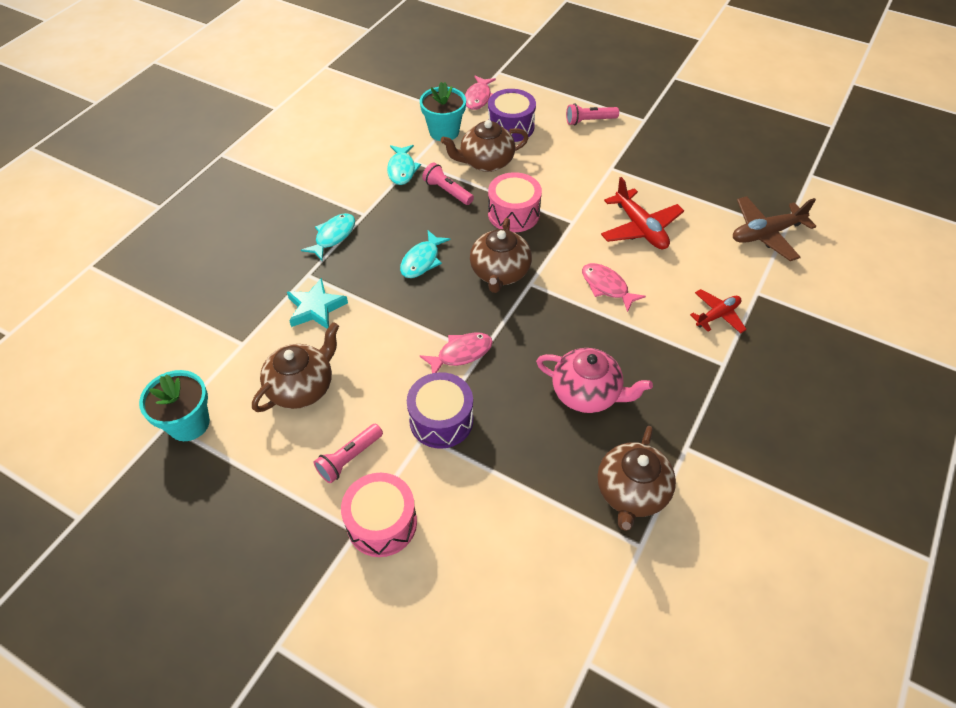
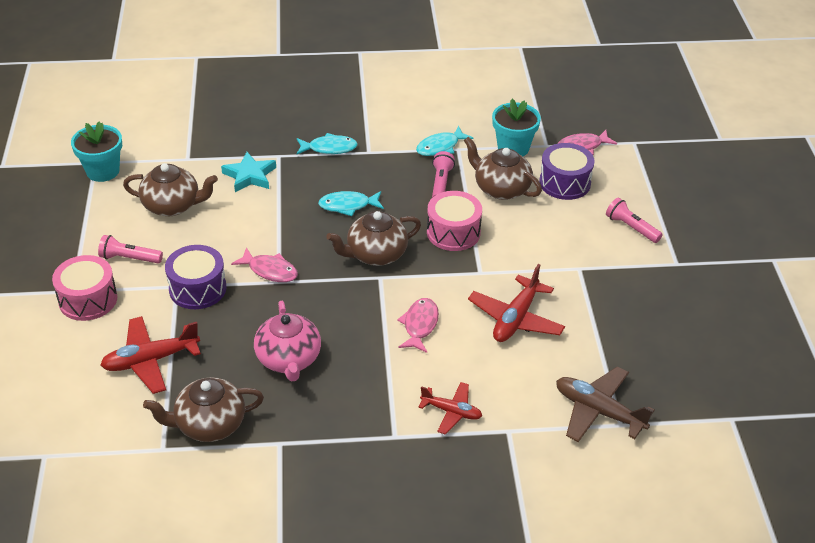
camera: 55 degrees right, 10 degrees down
none -> red plane [100,316,201,394]

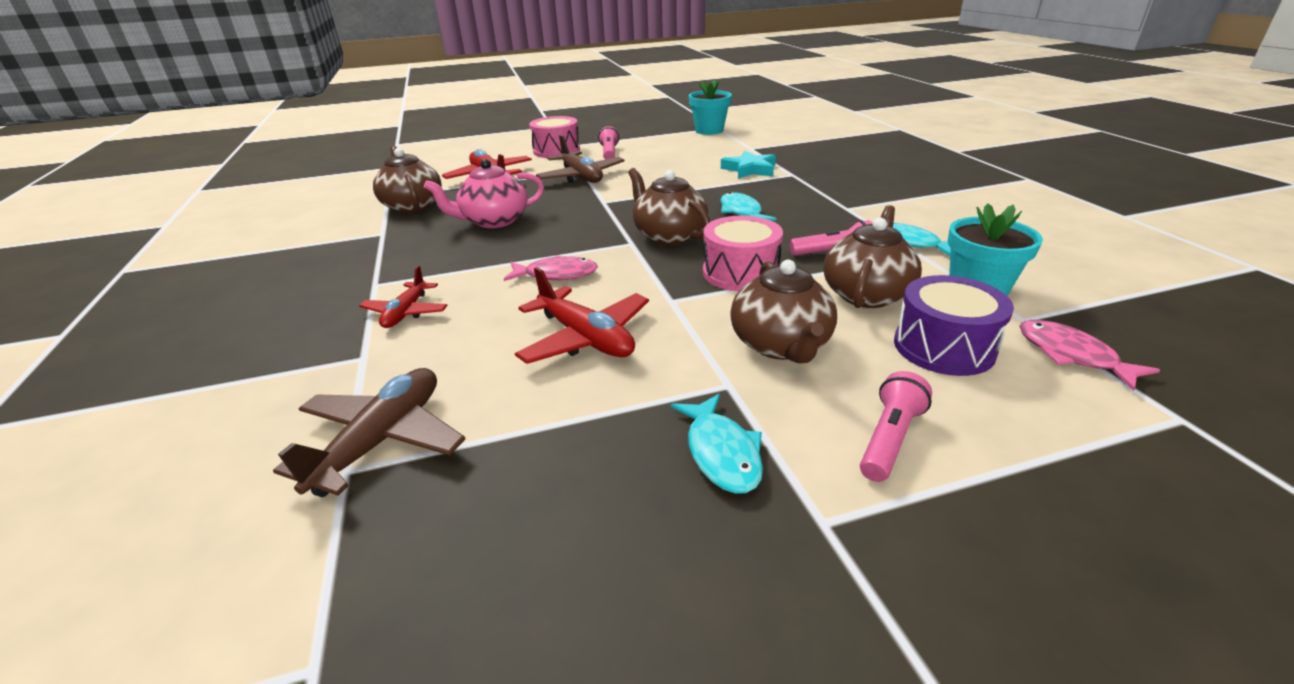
camera: 80 degrees right, 10 degrees down
brown teapot [123,163,218,216] -> brown teapot moved to [730,260,837,363]
purple drum [165,245,226,309] -> brown plane [536,135,625,183]
pink fish [231,248,298,282] -> none
turquoise fish [296,133,358,154] -> turquoise fish moved to [671,394,763,494]
red plane [468,264,565,342] -> red plane turned 150 degrees counterclockwise [515,267,649,364]

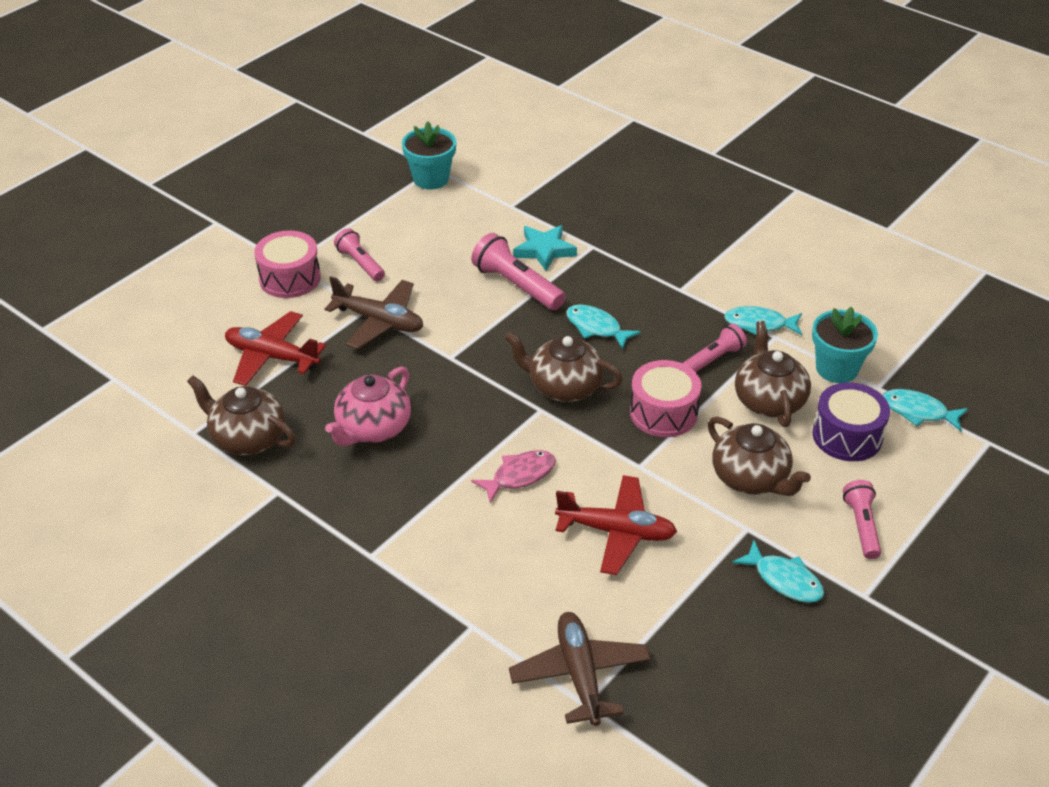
camera: 35 degrees left, 10 degrees up
red plane [359,265,448,328] -> none
pink fish [1019,320,1160,391] -> turquoise fish [883,389,968,431]
none -> pink flashlight [471,233,565,310]

